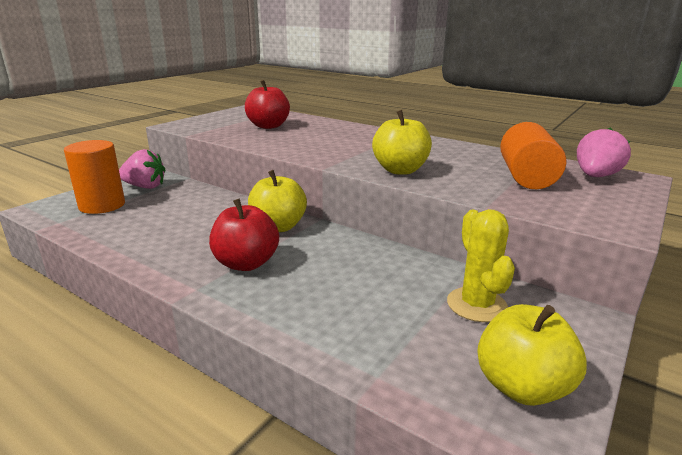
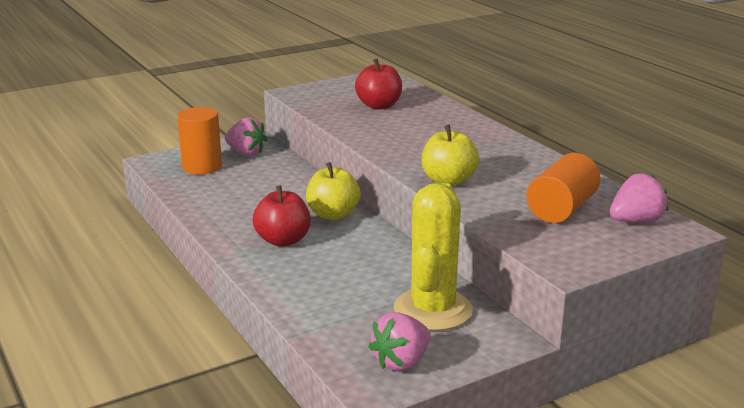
camera: 25 degrees right, 0 degrees up
yellow cactus [447,209,515,322] -> yellow cactus [393,183,473,331], size x1.56
yellow apple [477,304,587,406] -> pink strawberry [368,312,430,371]

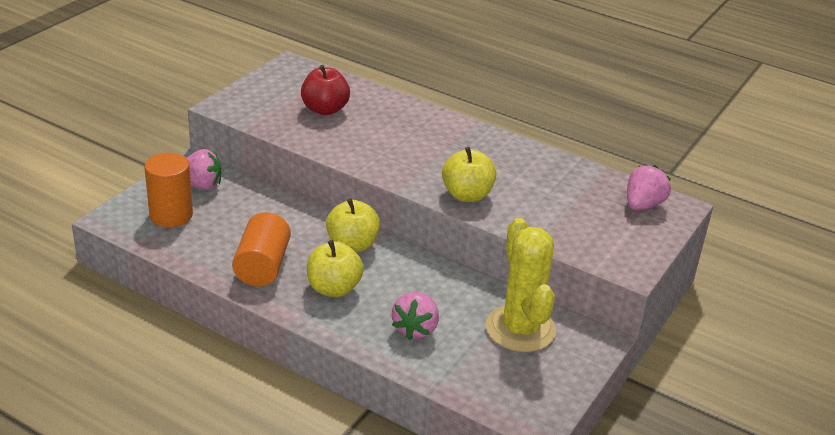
camera: 30 degrees left, 10 degrees up
red apple [253,186,311,247] -> yellow apple [307,240,364,297]
pink strawberry [368,312,430,371] -> pink strawberry moved to [392,292,439,340]
orange cylinder [526,153,601,223] -> orange cylinder moved to [232,212,291,287]

